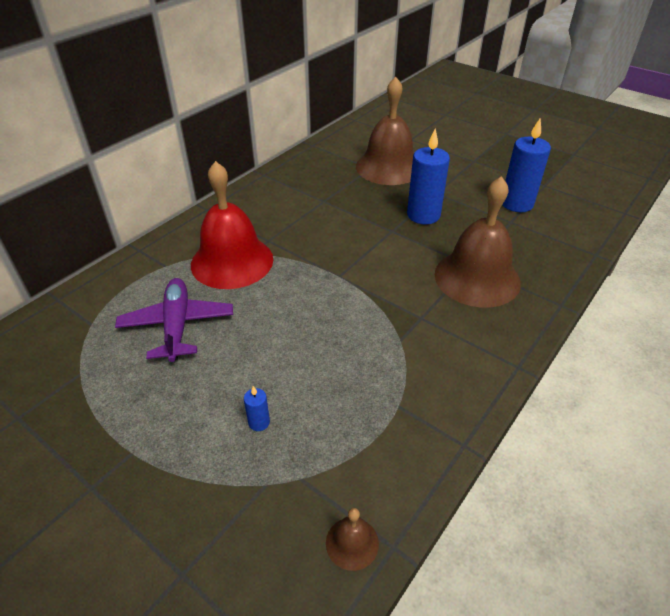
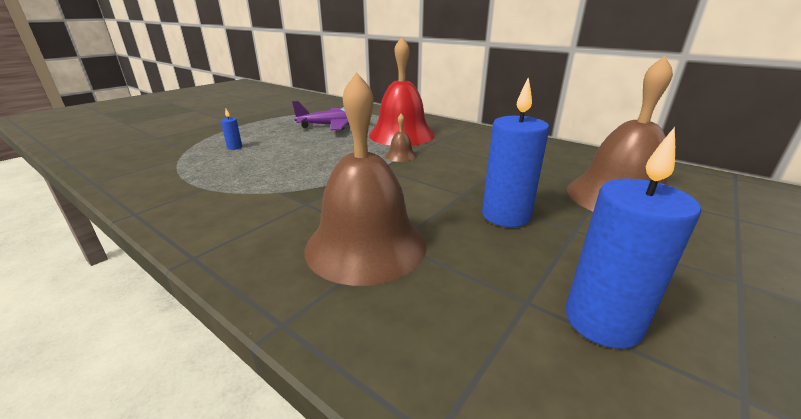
camera: 90 degrees right, 15 degrees down
brown bell [326,508,379,571] -> brown bell moved to [385,114,417,162]

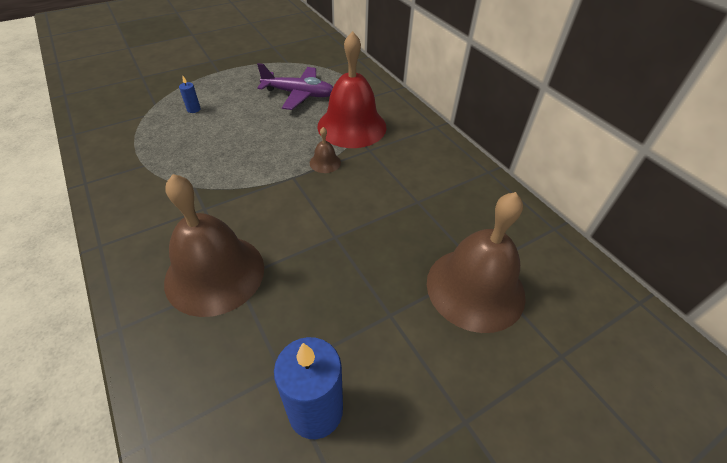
camera: 20 degrees right, 20 degrees up
blue candle [482,77,549,227] -> none

